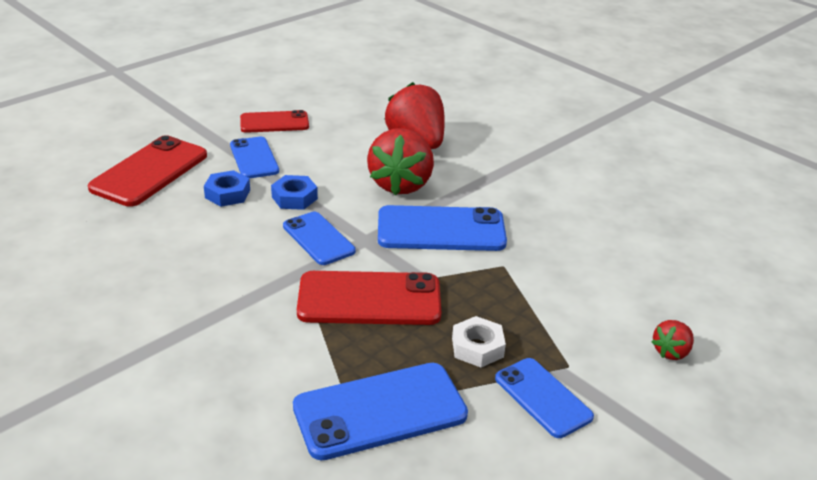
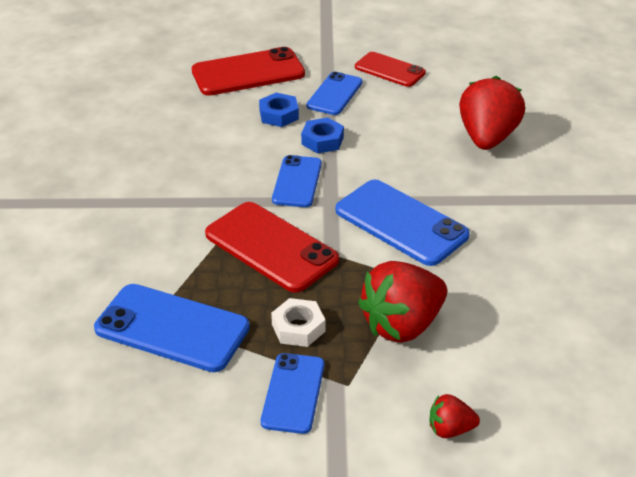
camera: 45 degrees right, 5 degrees up
red strawberry [367,128,434,196] -> red strawberry moved to [358,261,447,343]

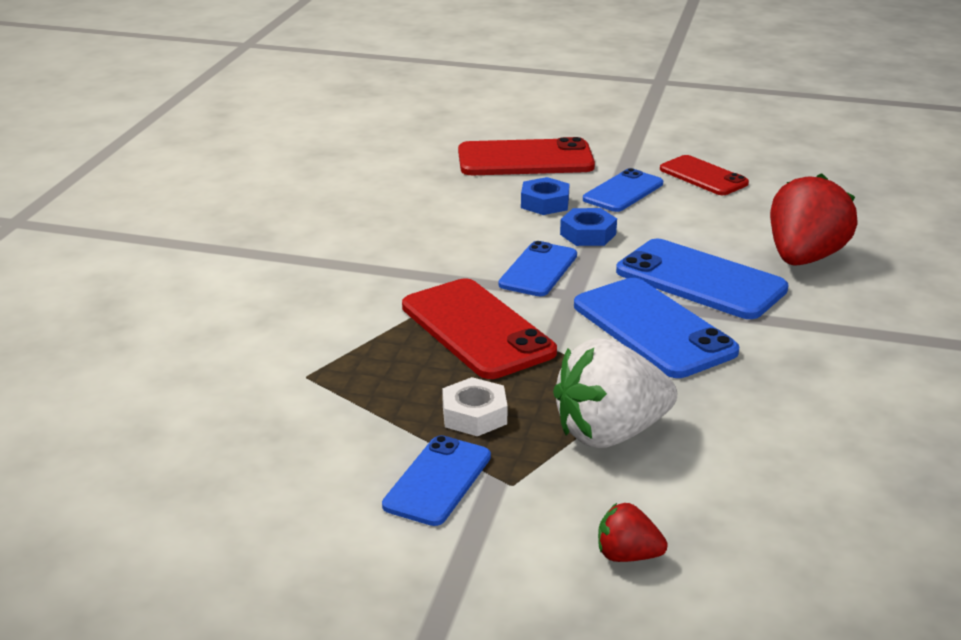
camera: 15 degrees right, 10 degrees down
blue phone [94,284,250,372] -> blue phone moved to [616,239,788,319]
red strawberry [358,261,447,343] -> white strawberry [553,338,677,448]

